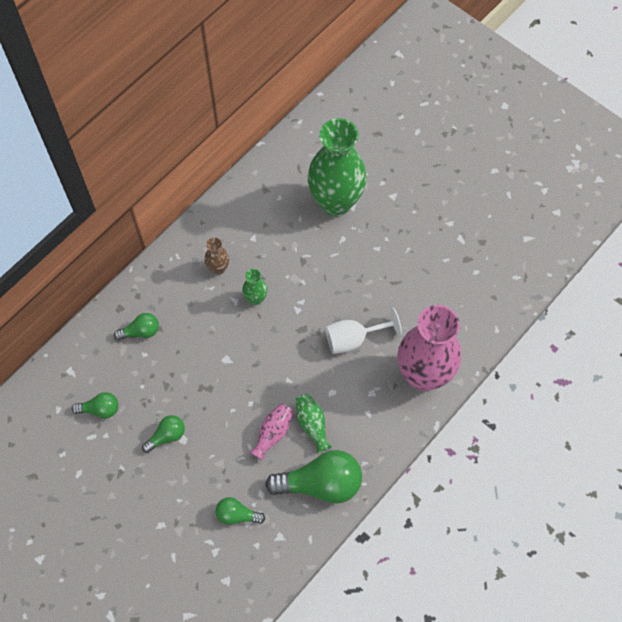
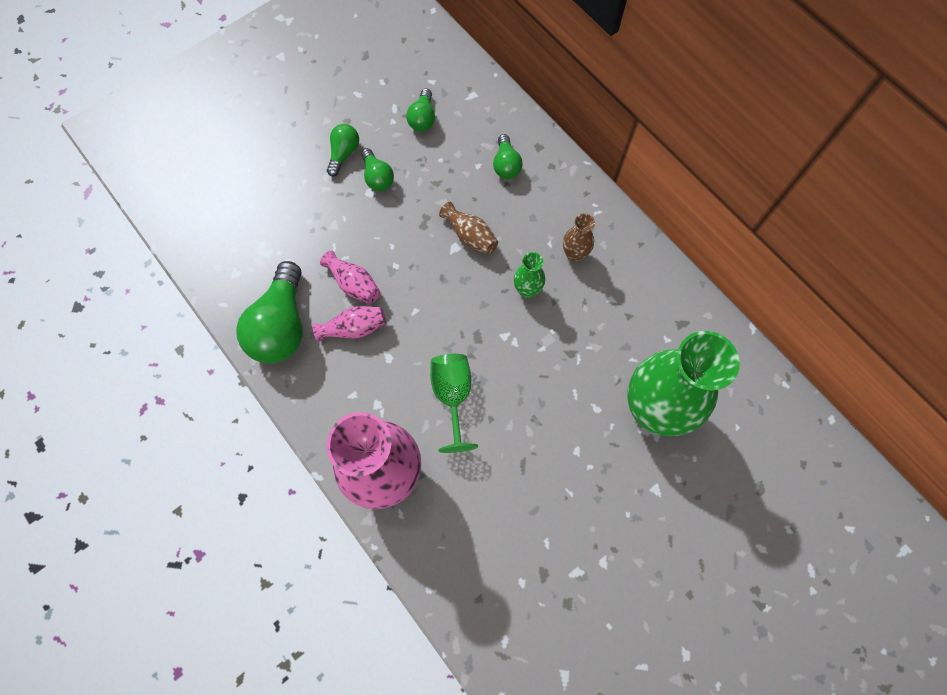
camera: 100 degrees right, 5 degrees up
green light bulb [215,497,265,525] -> green light bulb moved to [327,124,359,176]
green vase [296,393,332,453] -> pink vase [313,306,386,342]
white goblet [325,308,402,354] -> green goblet [430,354,478,453]
none -> brown vase [439,202,498,255]

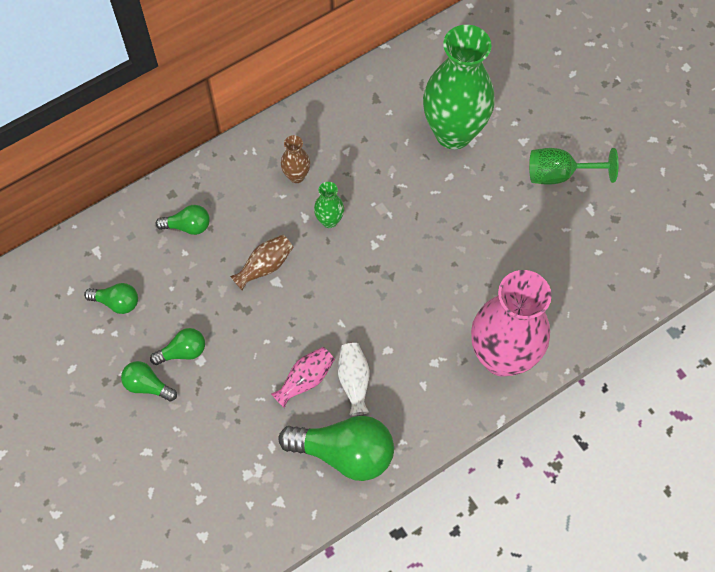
camera: 85 degrees left, 5 degrees down
pink vase [313,306,386,342] -> white vase [338,343,369,416]
green goblet [430,354,478,453] -> green goblet moved to [529,148,619,185]

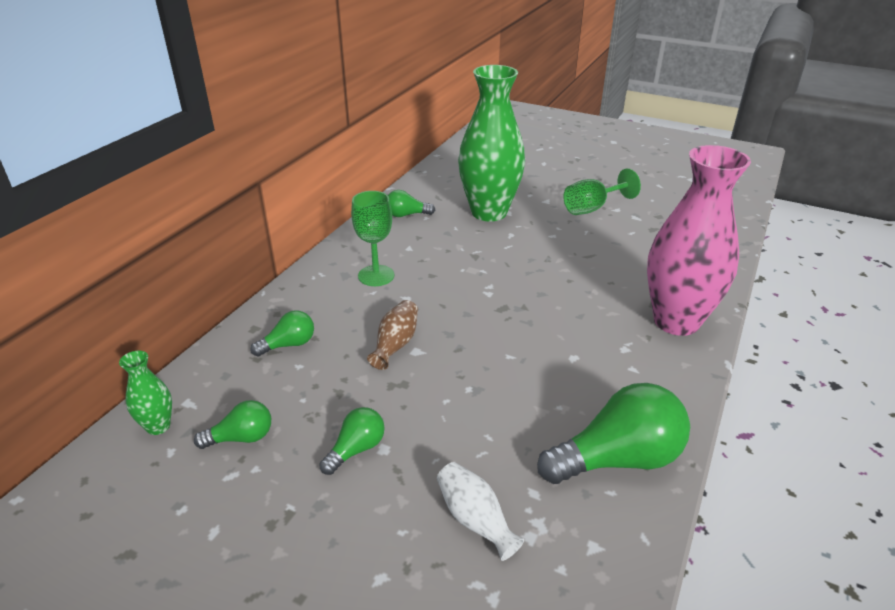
camera: 30 degrees left, 30 degrees down
green light bulb [121,361,177,401] -> green light bulb moved to [388,190,435,217]
pink vase [271,347,335,408] -> none
brown vase [281,135,310,183] -> green goblet [351,191,394,286]
green vase [314,182,344,228] -> green vase moved to [119,351,172,435]
white vase [338,343,369,416] -> white vase moved to [437,462,524,561]

